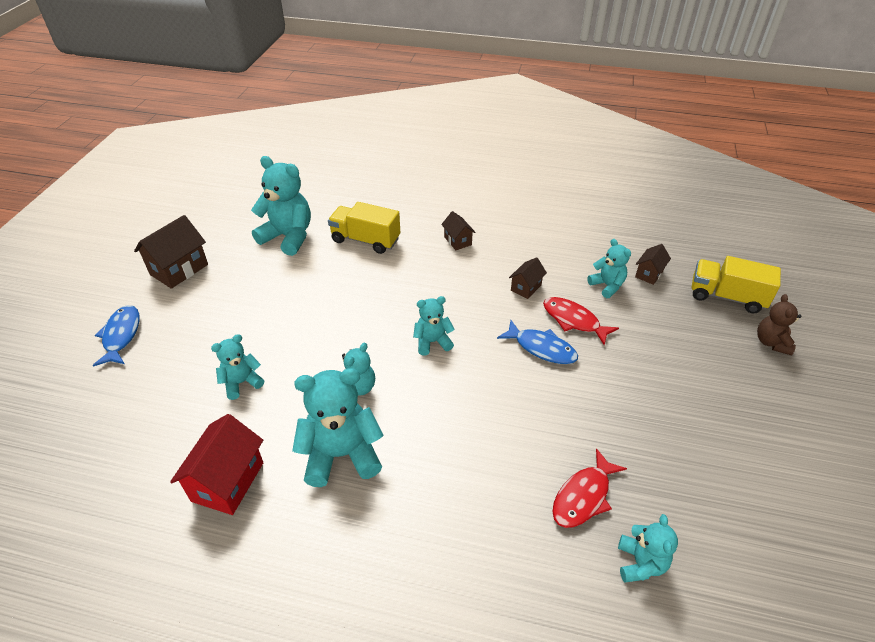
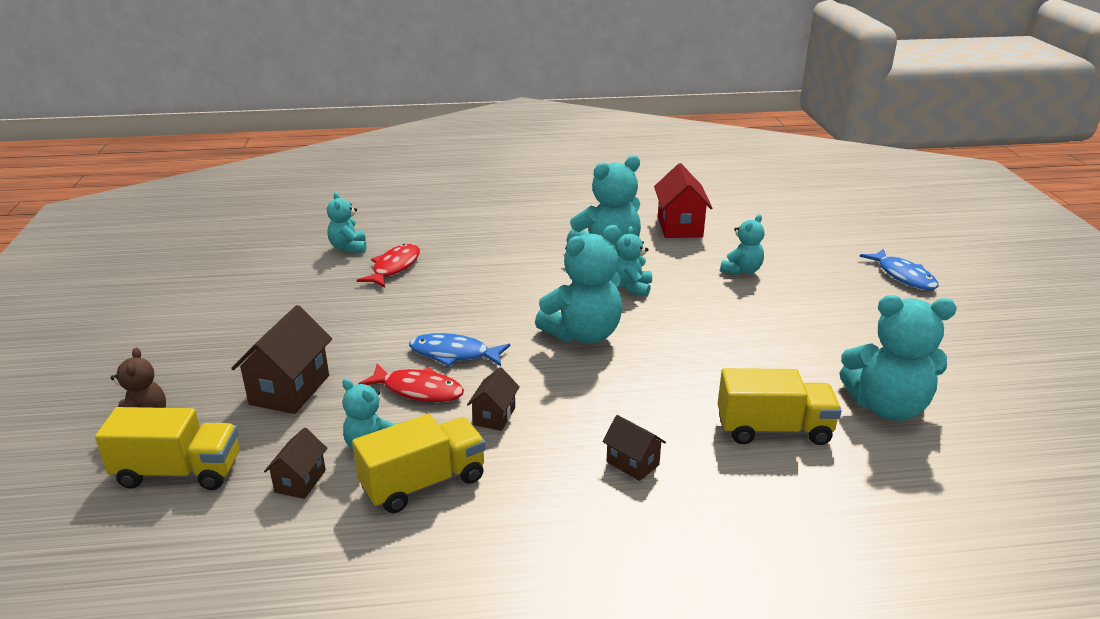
camera: 160 degrees right, 15 degrees down
brown house [134,215,208,289] -> brown house moved to [231,305,332,414]
turquoise teddy bear [413,296,455,356] -> turquoise teddy bear [535,225,622,343], size x1.77
none -> yellow truck [352,414,486,513]

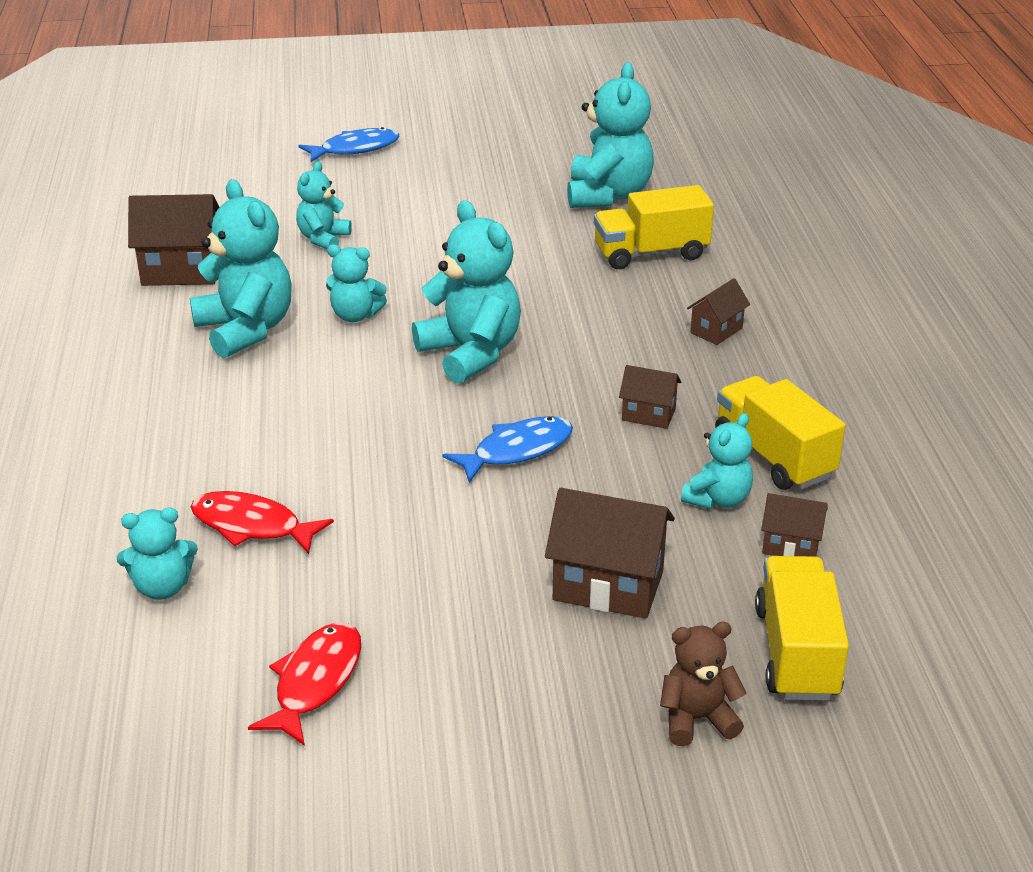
camera: 90 degrees left, 5 degrees up
red fish [358,363,464,402] -> red fish moved to [248,622,361,746]
blue fish [409,333,510,366] -> blue fish turned 135 degrees counterclockwise [443,416,573,483]
red house [654,163,712,238] -> brown house [128,194,220,286]
yellow truck [718,368,842,445] -> yellow truck turned 105 degrees counterclockwise [594,185,714,269]
turquoise teddy bear [720,214,764,275] -> turquoise teddy bear turned 105 degrees counterclockwise [296,161,352,249]

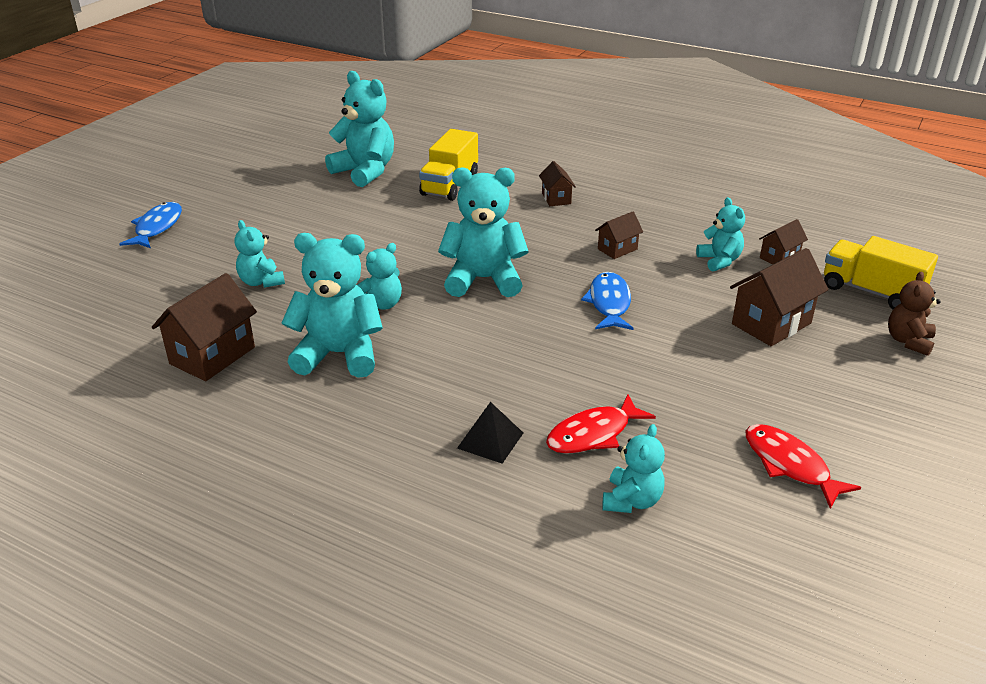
camera: 55 degrees left, 0 degrees up
yellow truck [715,376,845,490] -> none
none -> black pyramid [457,402,523,464]

